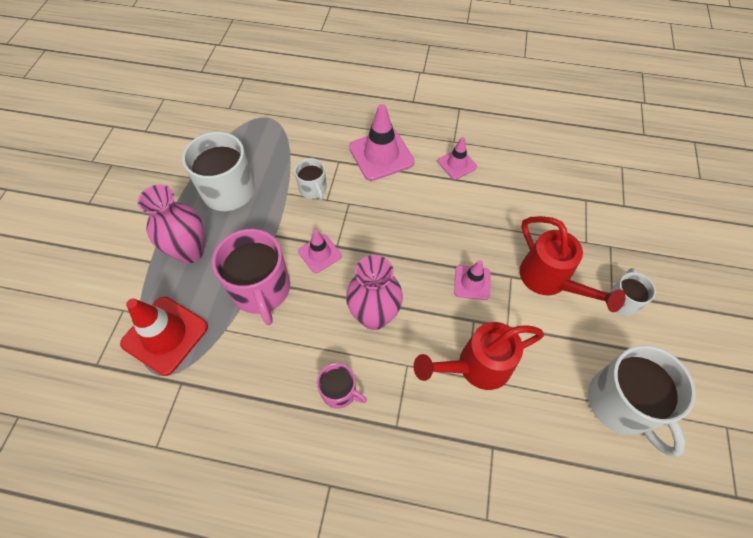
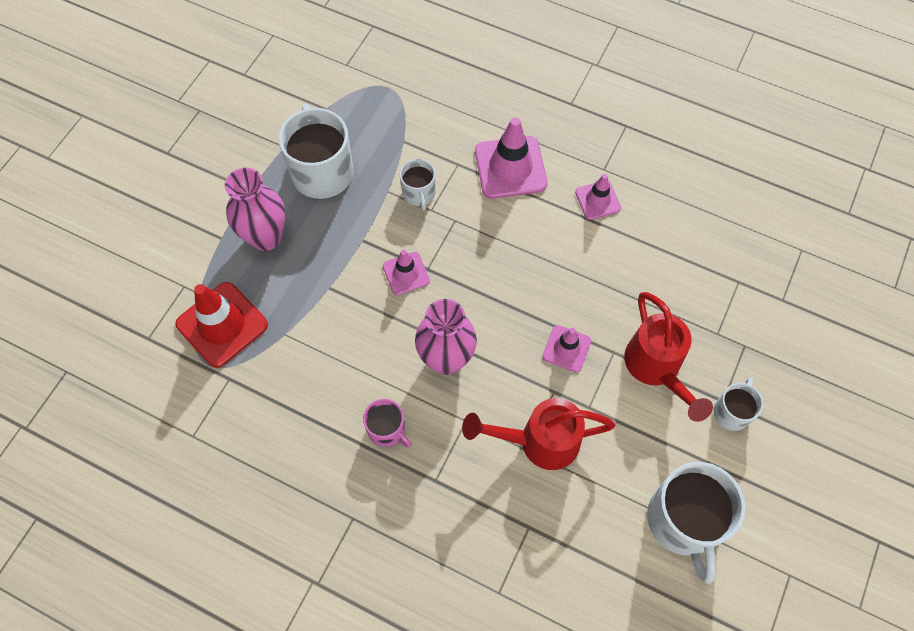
camera: 15 degrees right, 5 degrees up
pink mug [212,229,290,325] -> none

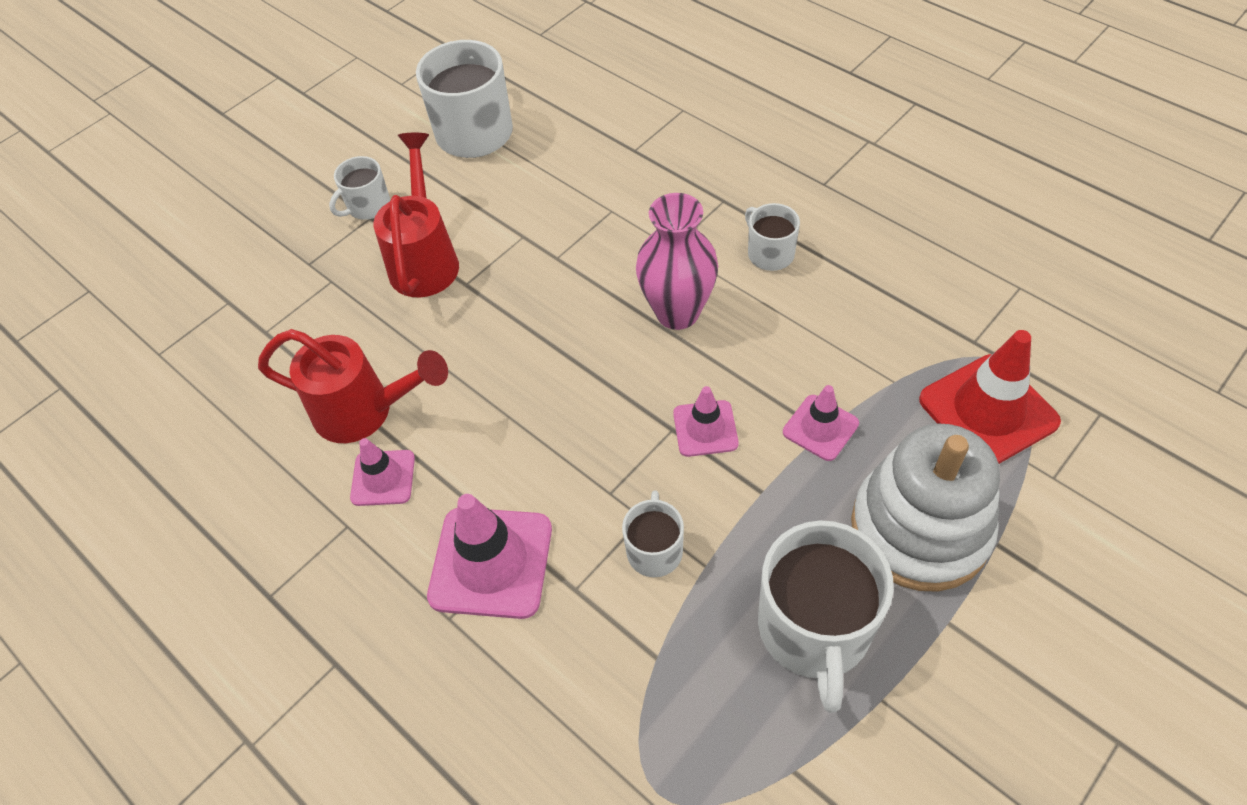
camera: 160 degrees left, 10 degrees down
pink vase [225,168,285,251] -> white stacking toy [851,424,1000,592]
pink mug [363,399,411,448] -> white mug [745,203,800,271]
red watering can [462,398,615,470] -> red watering can moved to [258,329,448,443]
pink traffic cone [542,325,591,372] -> pink traffic cone moved to [783,385,859,461]

